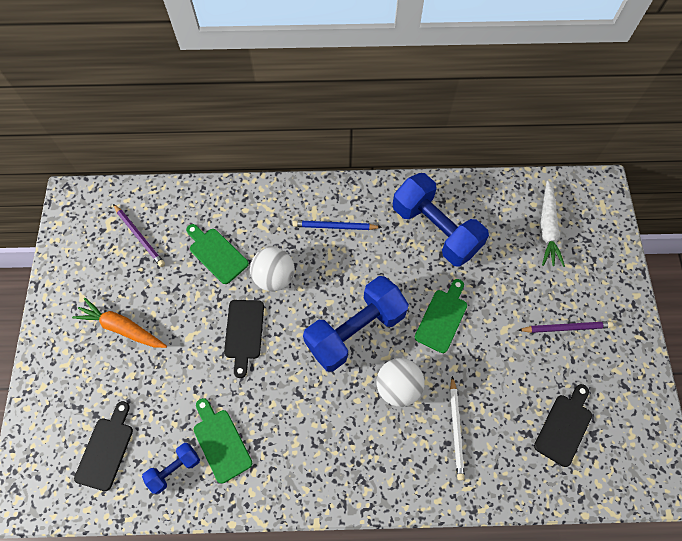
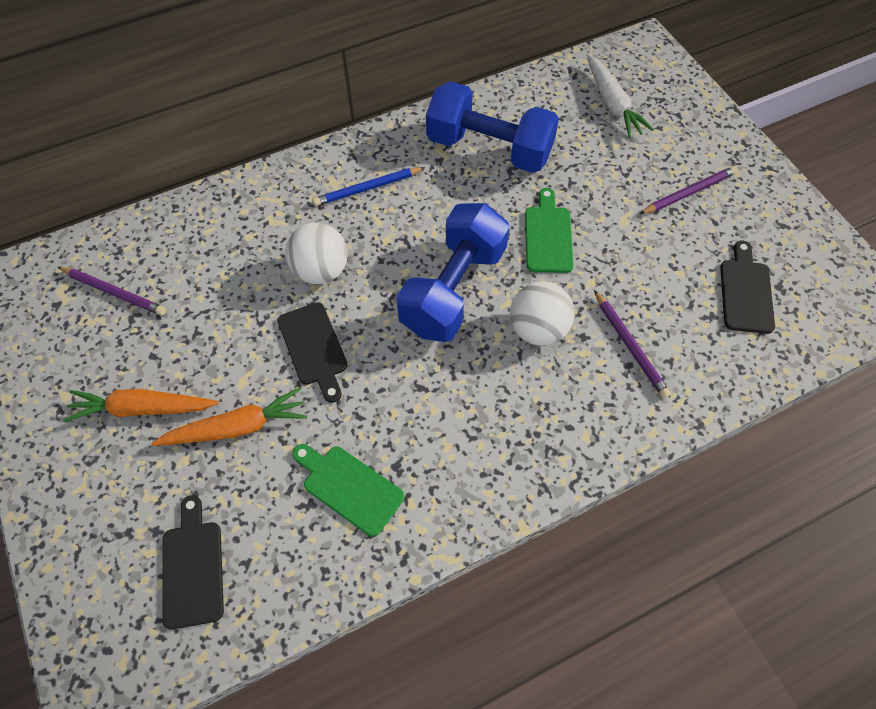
camera: 25 degrees left, 5 degrees down
blue dumbbell [142,443,200,494] -> none
green cutting board [186,224,249,284] -> none
white pencil [450,376,465,480] -> purple pencil [594,290,671,398]
none -> orange carrot [151,388,307,446]

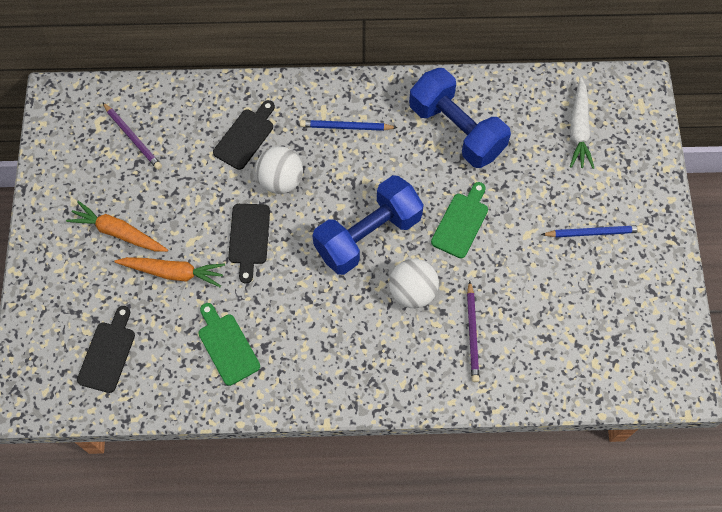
camera: 25 degrees right, 5 degrees up
purple pencil [640,166,738,214] -> blue pencil [541,225,643,238]
black cutting board [720,240,775,334] -> black cutting board moved to [213,100,275,170]

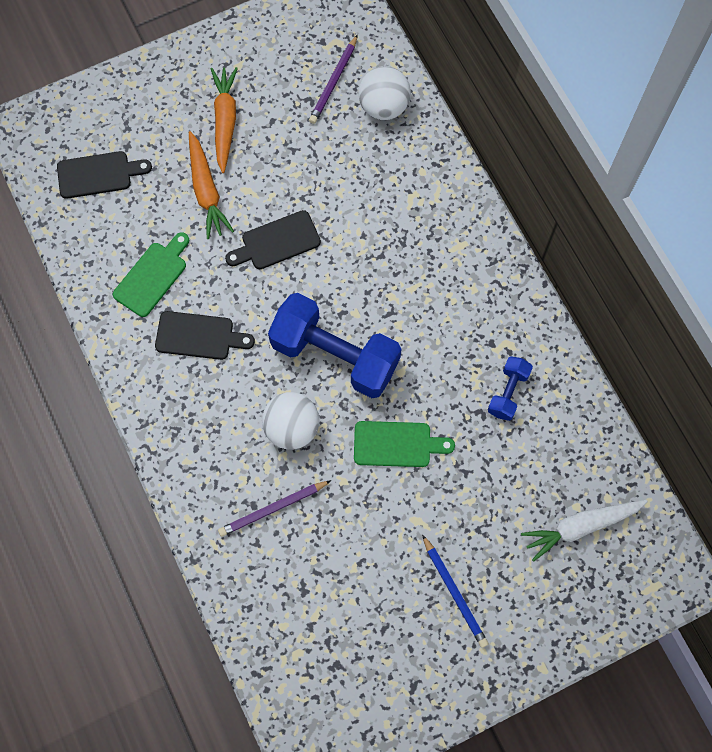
camera: 65 degrees right, 5 degrees up
black cutting board [213,100,275,170] -> black cutting board moved to [155,311,255,360]
white ball [255,146,303,194] -> white ball moved to [358,66,411,120]
blue pencil [300,120,398,131] -> none
blue dumbbell [409,68,511,168] -> blue dumbbell [487,356,533,421], size x0.48

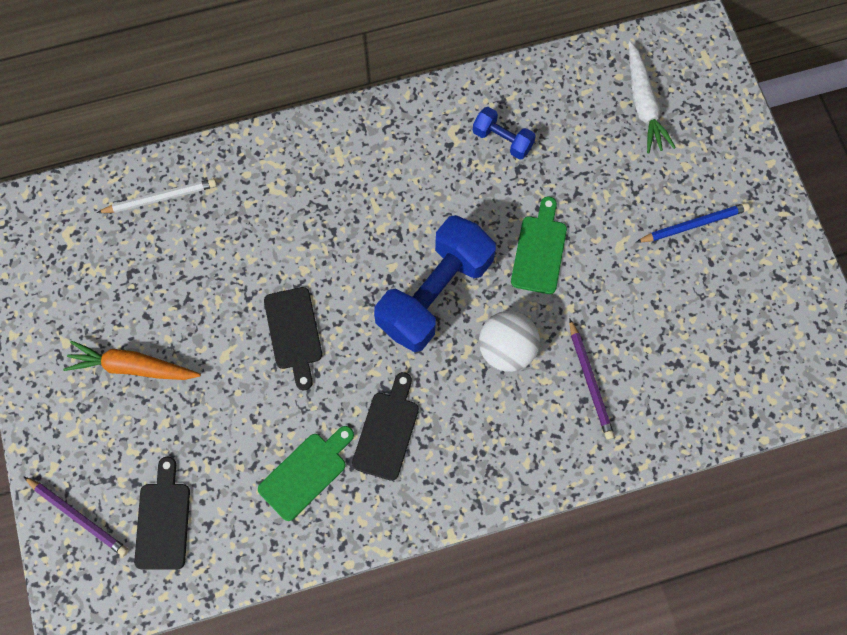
camera: 80 degrees left, 0 degrees up
green cutting board [113,232,189,317] -> green cutting board turned 90 degrees clockwise [258,426,354,521]
orange carrot [189,131,234,239] -> none
purple pencil [309,34,358,124] -> purple pencil moved to [24,477,129,557]
white ball [358,66,411,120] -> white pencil [97,179,217,213]

